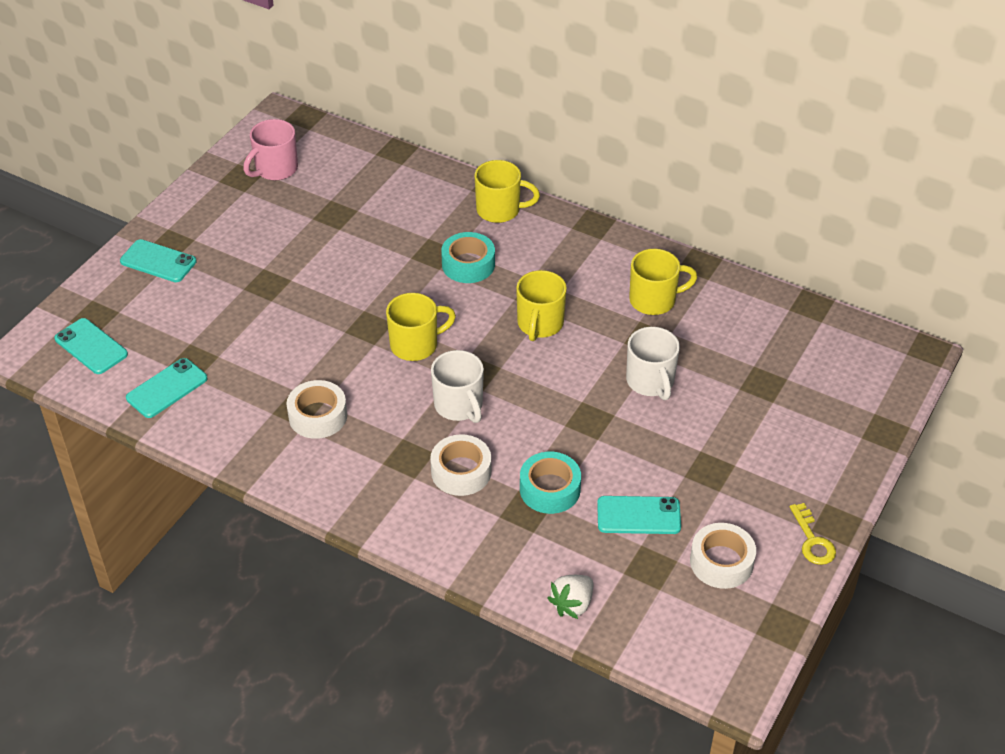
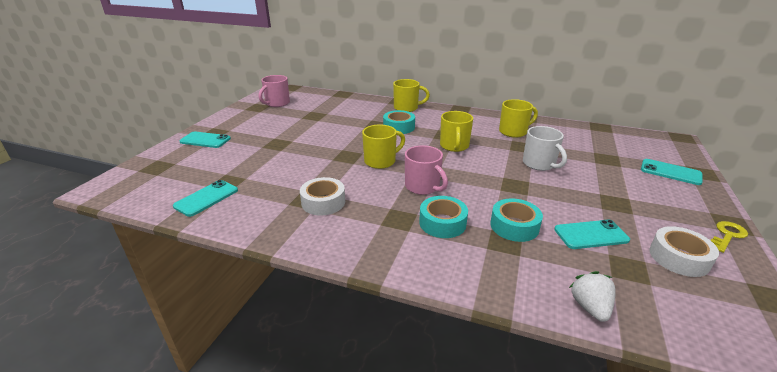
camera: 10 degrees left, 15 degrees down
turquoise phone [54,318,128,374] -> turquoise phone moved to [641,159,703,185]
white tape [430,434,491,496] -> turquoise tape [419,196,468,238]
white mug [431,350,484,423] -> pink mug [405,145,448,195]
white strawberry [547,575,593,619] -> white strawberry turned 150 degrees clockwise [569,271,616,322]
yellow key [790,503,836,565] -> yellow key turned 105 degrees counterclockwise [711,221,748,253]

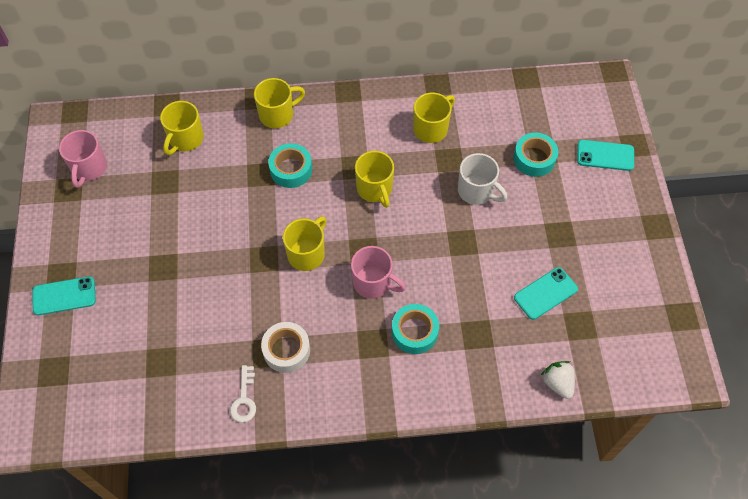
camera: 25 degrees left, 30 degrees up
turquoise phone [173,180,238,217] -> none
turquoise tape [490,199,543,242] -> turquoise tape moved to [513,133,558,177]
white tape [649,226,719,277] -> none
yellow key [711,221,748,253] -> none
none -> yellow mug [160,101,204,155]
none -> white key [230,365,256,423]

